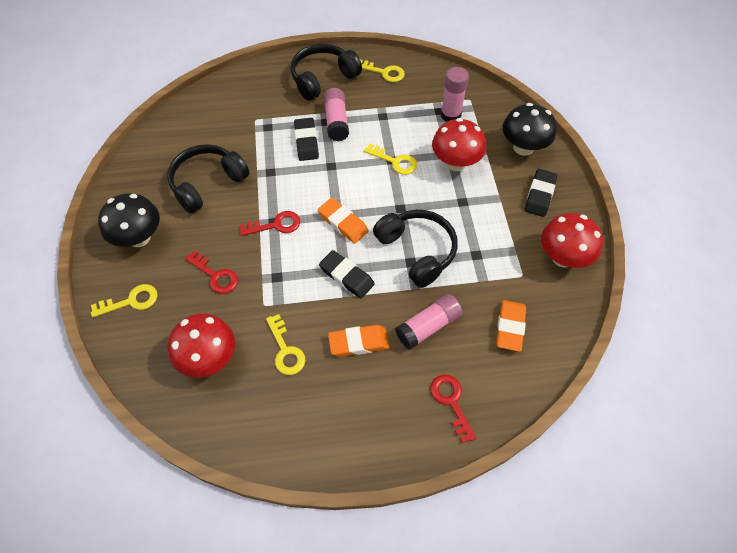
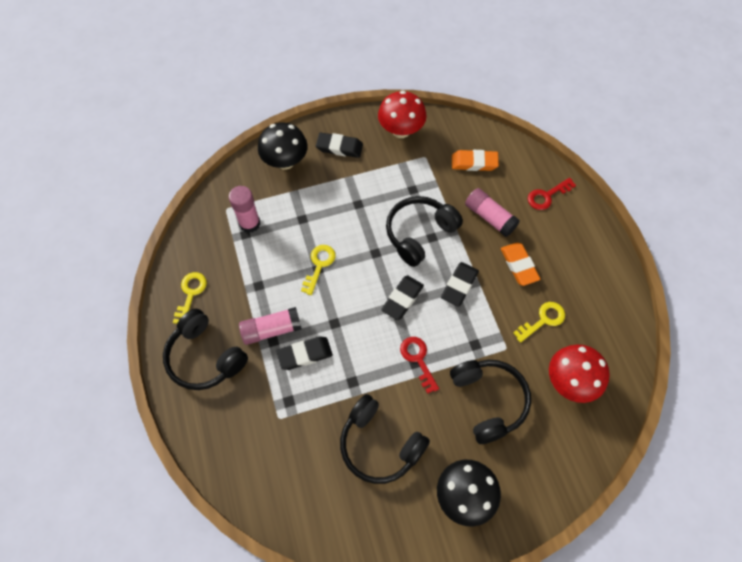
camera: 100 degrees left, 5 degrees up
yellow key [91,284,157,317] -> none
red key [185,250,238,294] -> black headphones [450,360,531,444]
orange eraser [318,198,369,244] -> black eraser [381,275,424,320]
red mushroom [432,118,486,171] -> none

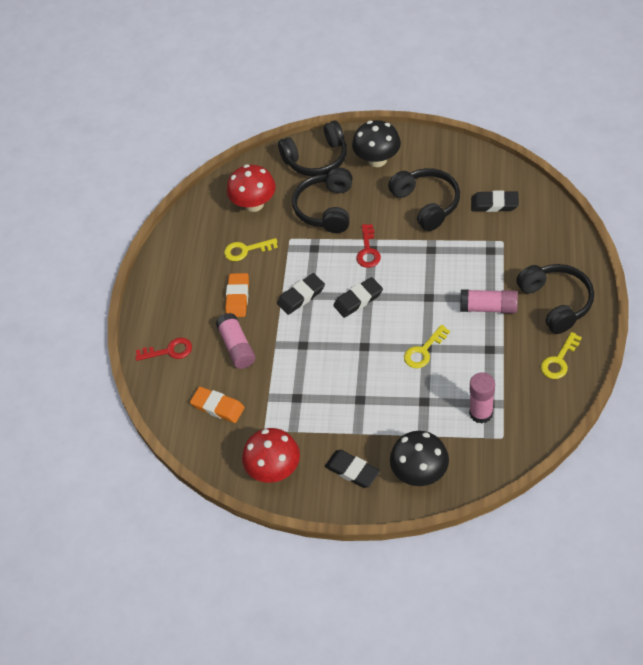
camera: 150 degrees left, 10 degrees down
black eraser [276,336,333,370] -> black eraser moved to [471,191,519,212]
black headphones [386,196,463,267] -> black headphones moved to [278,121,347,176]

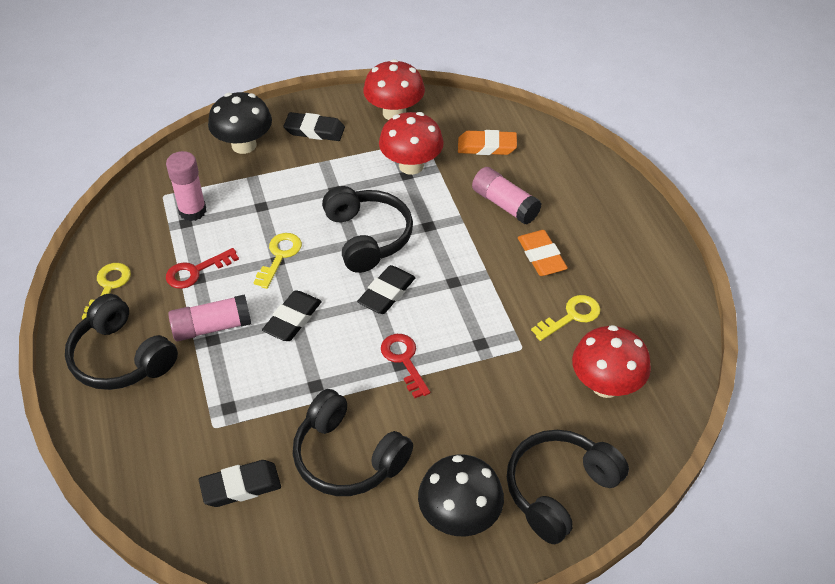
camera: 150 degrees right, 5 degrees down
red key [135,338,192,361] -> red key moved to [166,248,239,289]
black eraser [277,273,325,315] -> black eraser moved to [262,290,322,341]
black headphones [292,167,352,233] -> black headphones moved to [322,186,413,273]
none -> red mushroom [379,112,444,175]

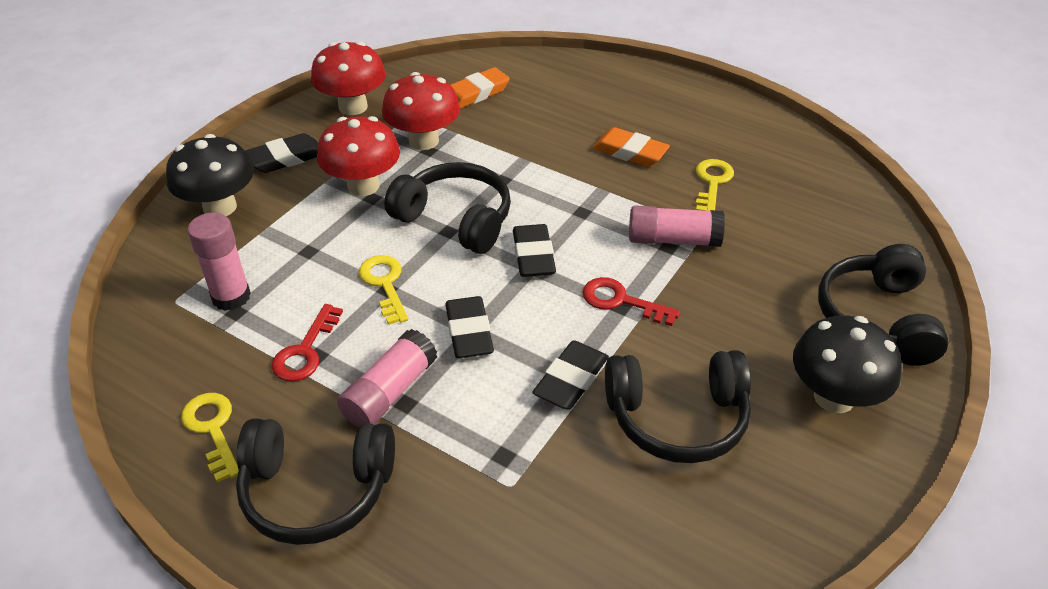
camera: 40 degrees left, 5 degrees down
black eraser [199,460,281,507] -> black eraser moved to [532,340,609,410]
pink glue stick [472,167,542,224] -> pink glue stick moved to [629,205,725,247]
red mushroom [572,325,651,398] -> red mushroom moved to [317,116,400,196]

